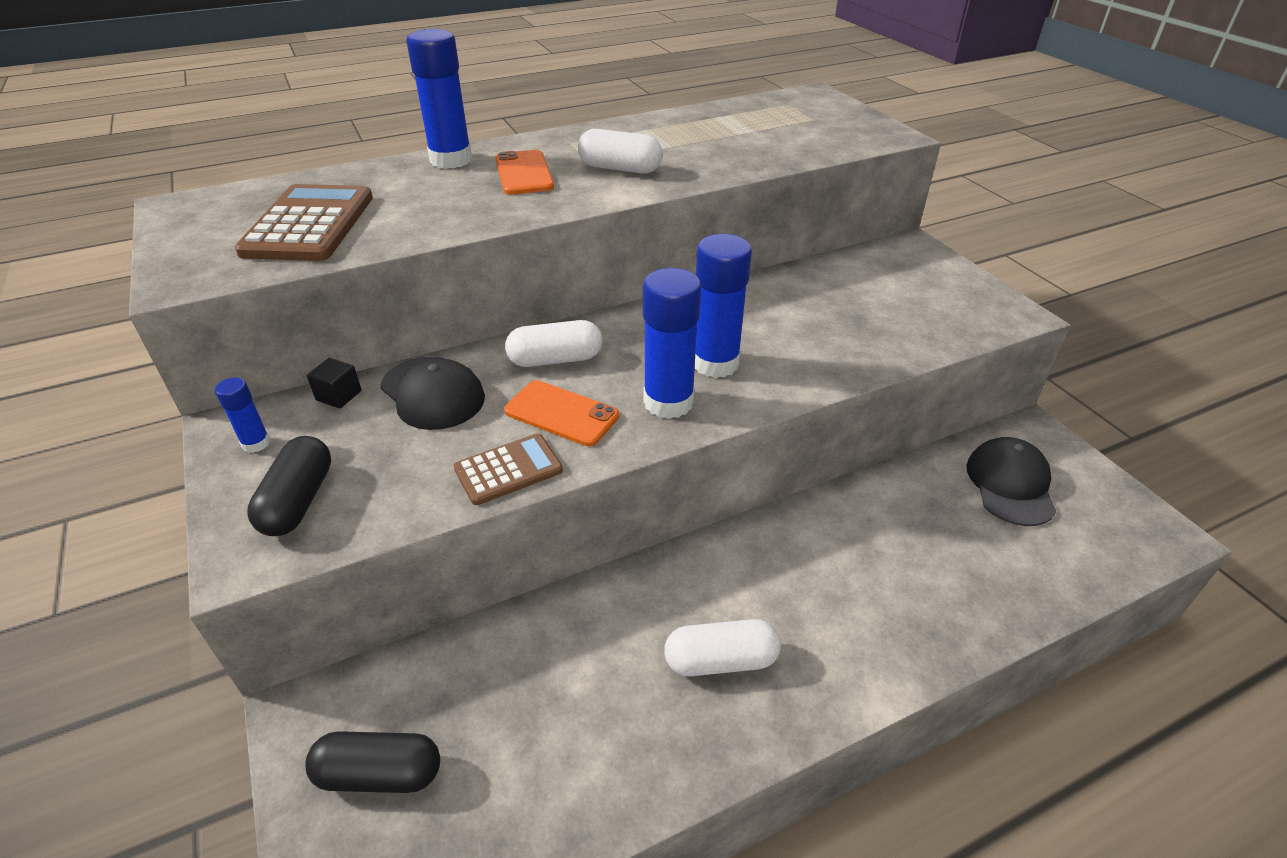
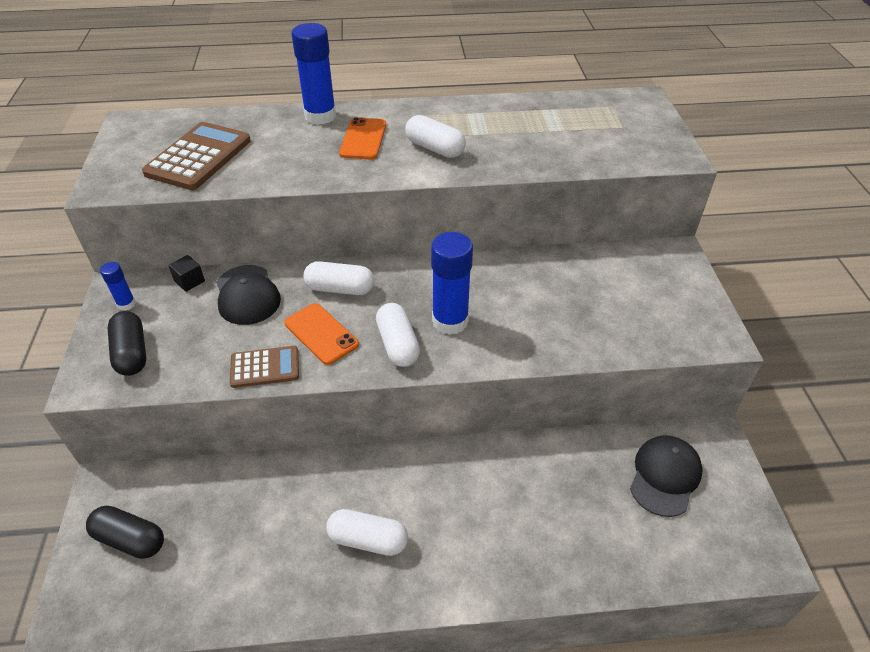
camera: 20 degrees right, 5 degrees up
black capsule [247,436,331,536] -> black capsule turned 45 degrees counterclockwise [108,311,146,376]
blue glue stick [643,268,701,419] -> white capsule [376,303,420,367]

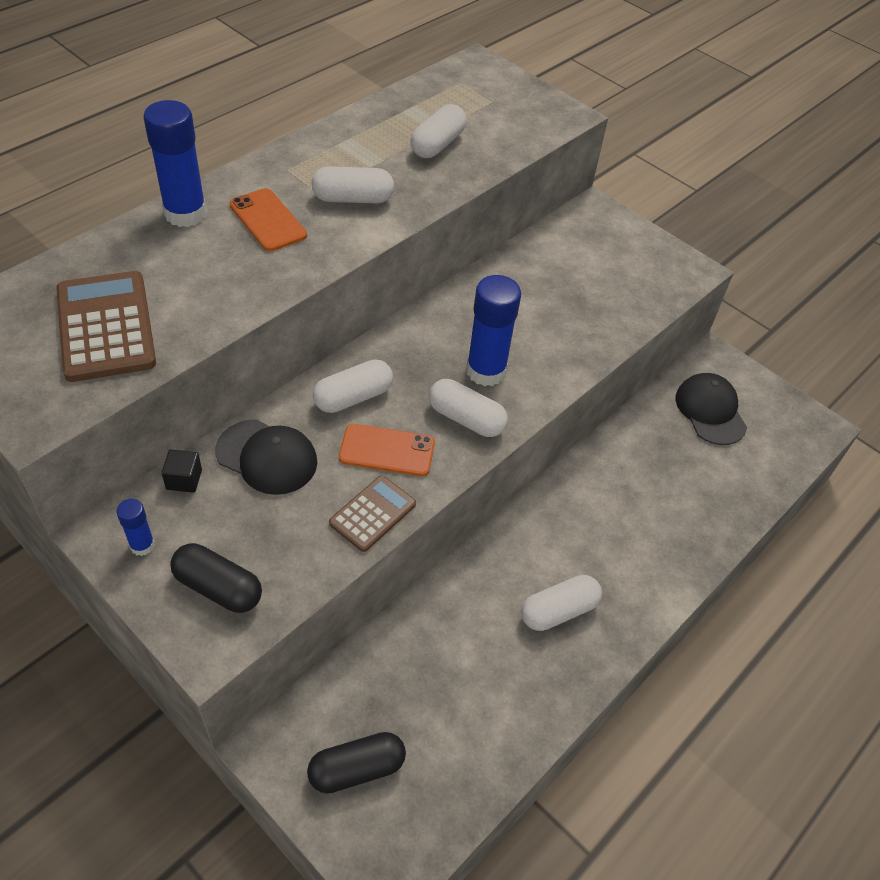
camera: 45 degrees left, 5 degrees up
none -> white capsule [410,104,467,158]

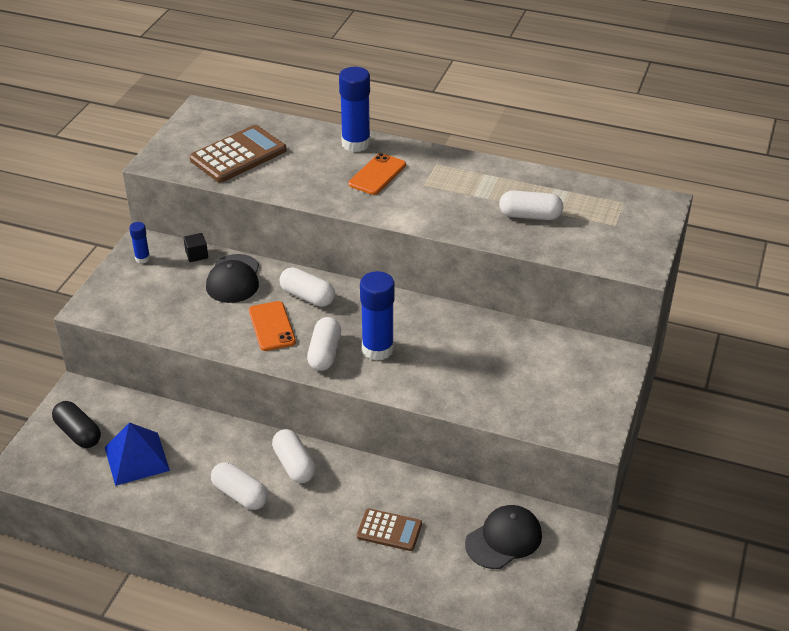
camera: 70 degrees right, 10 degrees down
black capsule [170,543,262,613] -> none
white capsule [311,166,394,204] -> white capsule moved to [272,429,316,483]
brown calculator [329,476,416,552] -> brown calculator moved to [357,508,422,551]
none -> blue pyramid [105,422,170,486]

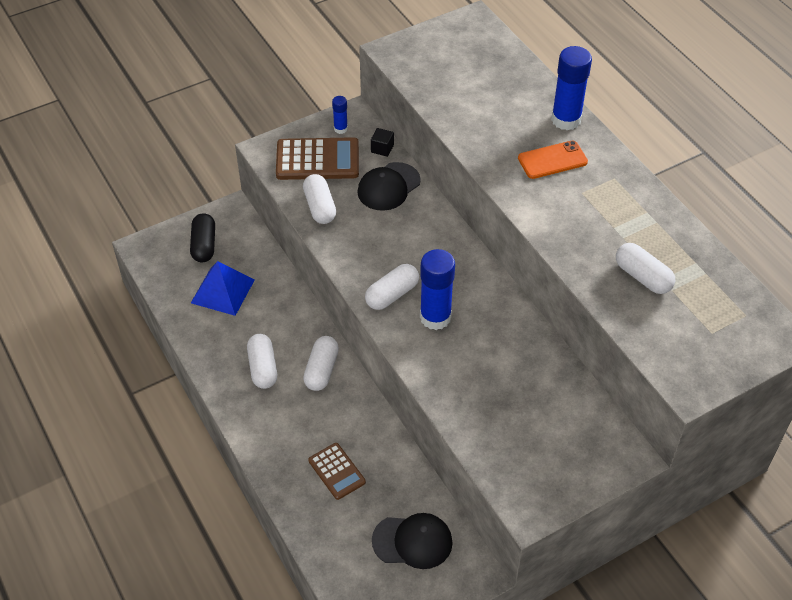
camera: 40 degrees right, 10 degrees up
brown calculator [190,125,287,182] -> brown calculator moved to [276,137,359,180]
orange phone [249,301,296,351] -> none
white capsule [279,267,335,307] -> white capsule moved to [303,174,336,224]

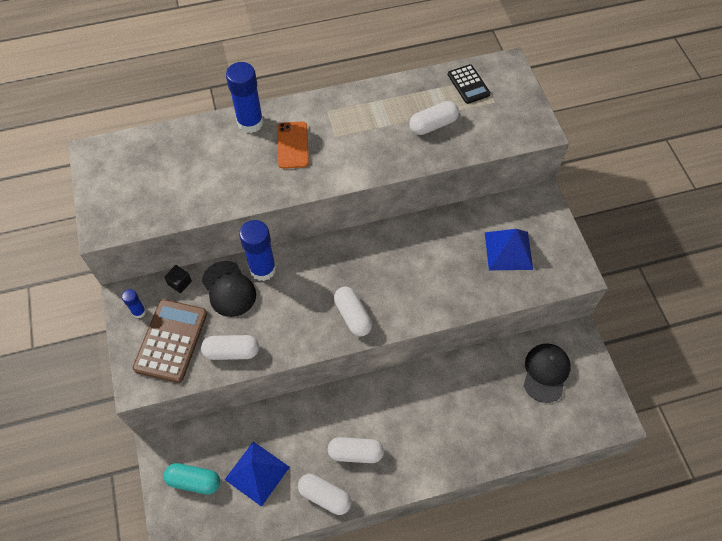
camera: 75 degrees left, 10 degrees up
black capsule [190,213,215,263] -> turquoise capsule [164,463,220,495]
white capsule [303,336,339,391] -> white capsule moved to [298,474,351,515]
brown calculator [308,443,366,500] -> none
blue glue stick [420,249,455,330] -> blue glue stick moved to [239,220,276,281]
none -> black calculator [448,64,491,104]
none -> blue pyramid [485,229,533,270]

